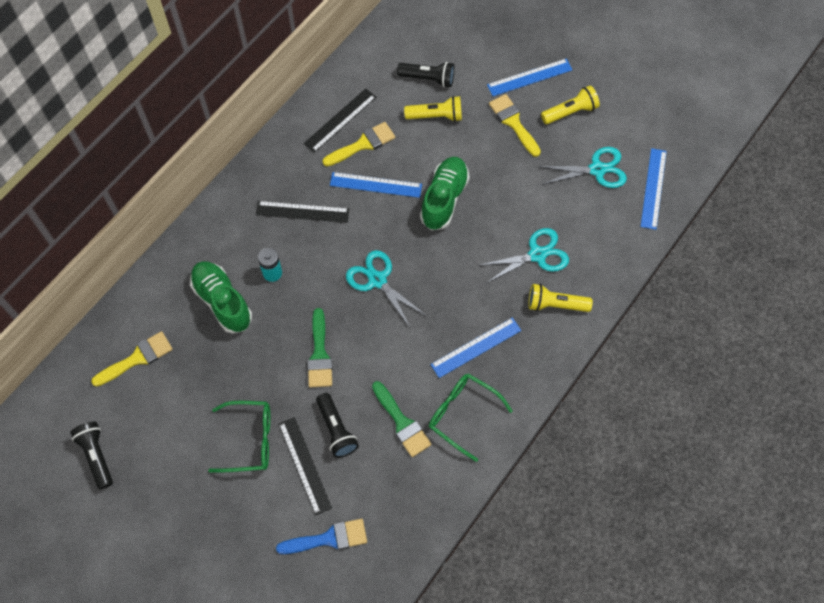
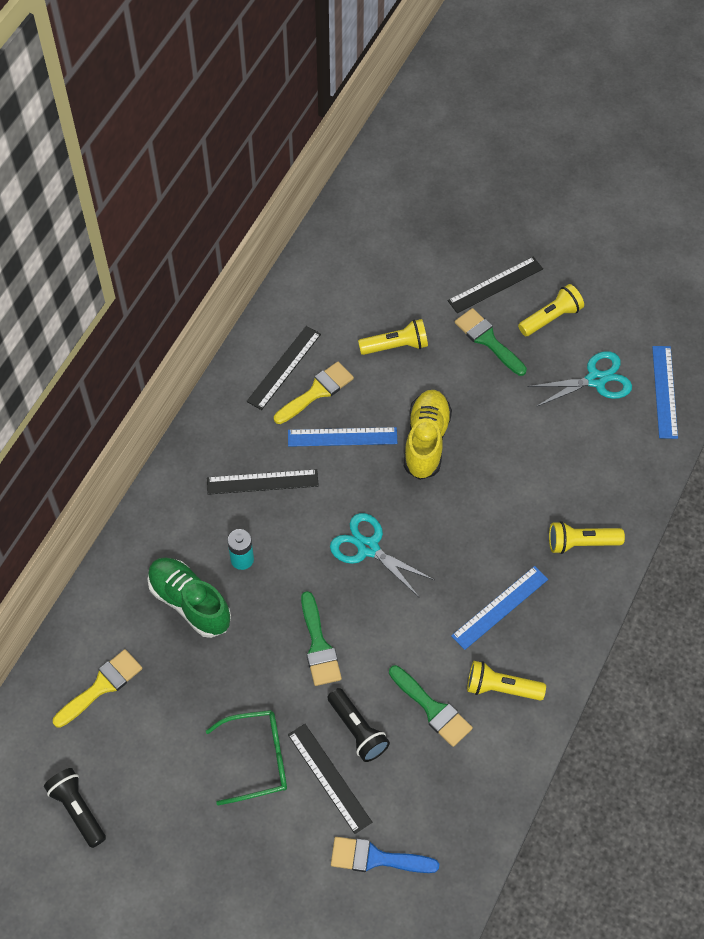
camera: 10 degrees left, 5 degrees down
blue brush [276,519,367,554] -> blue brush turned 150 degrees counterclockwise [331,837,439,873]
black flashlight [397,62,454,88] -> none
green shoe [420,157,470,230] -> yellow shoe [404,390,452,480]
green glasses [429,373,513,462] -> yellow flashlight [467,661,546,701]
turquoise scissors [478,228,569,283] -> none
blue ruler [487,58,573,96] -> black ruler [448,257,543,313]
yellow brush [489,94,541,157] -> green brush [455,308,527,376]

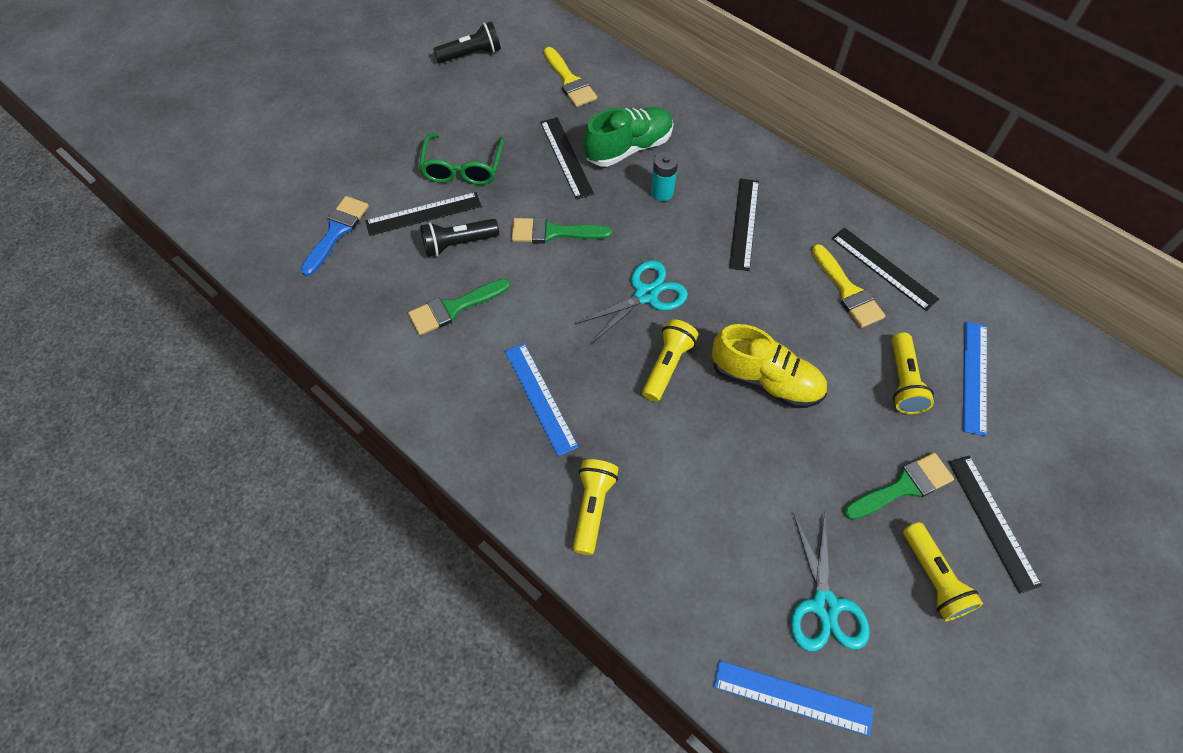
camera: 105 degrees right, 0 degrees up
blue ruler [288,427,397,447] -> blue ruler moved to [963,321,987,436]
yellow flashlight [467,661,546,701] -> yellow flashlight moved to [642,319,699,402]
none -> black ruler [540,117,594,199]

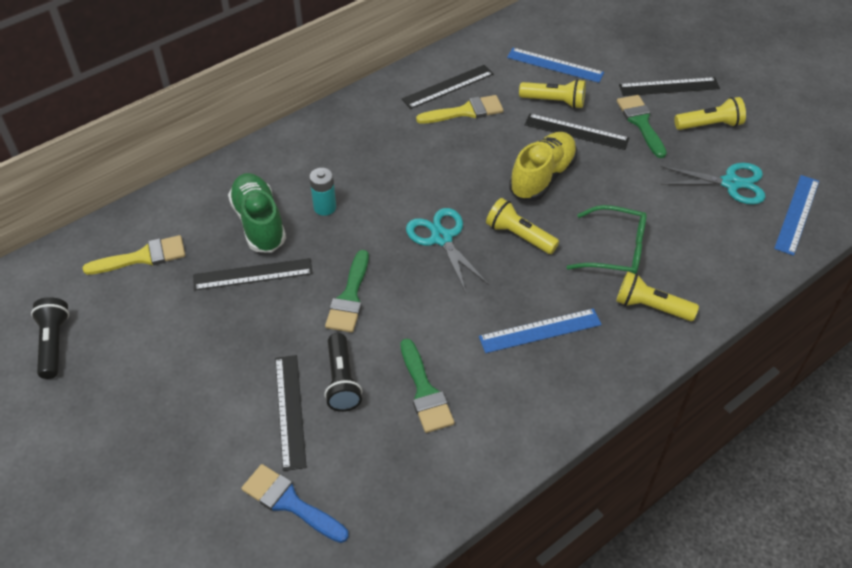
camera: 80 degrees left, 10 degrees down
green glasses [419,133,504,185] -> green glasses moved to [567,205,647,274]
black ruler [729,178,759,271] -> black ruler moved to [525,114,629,150]

